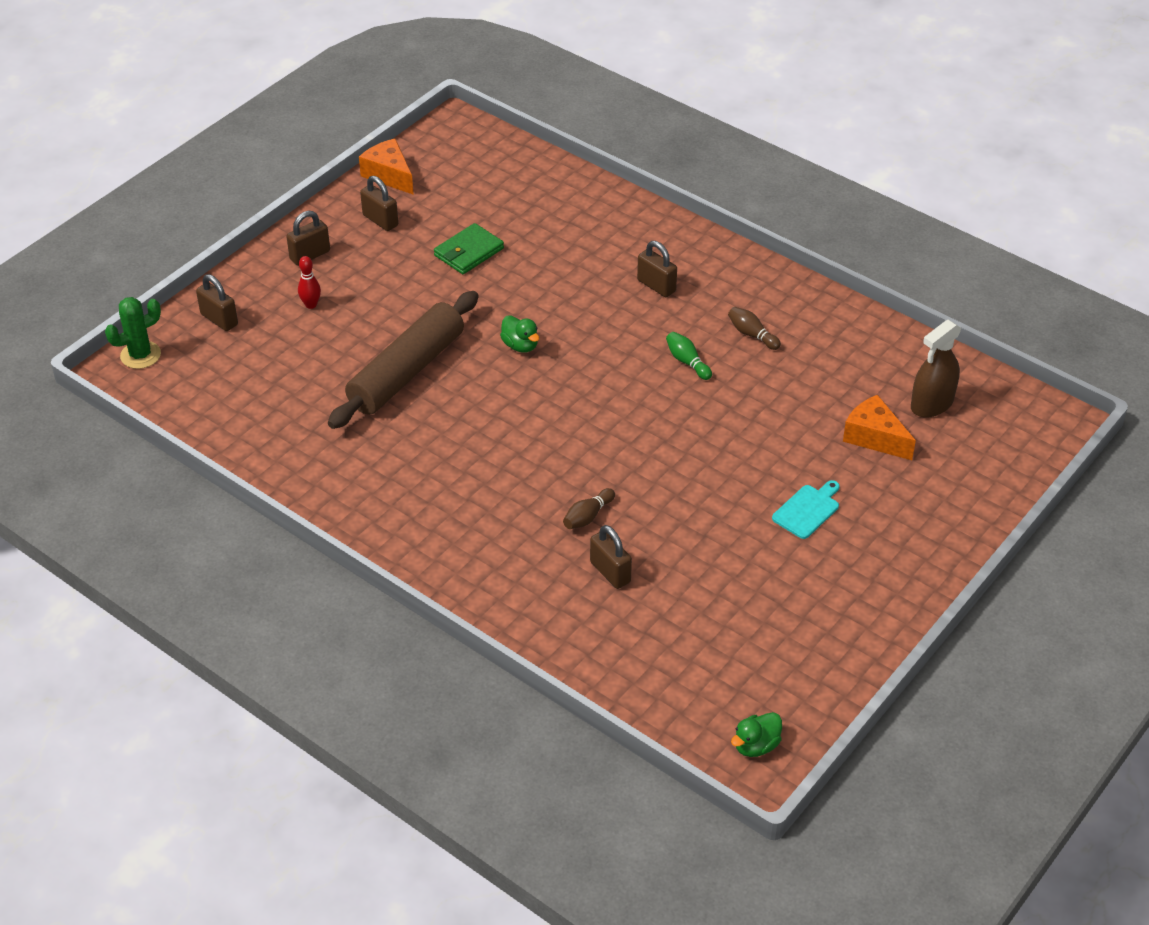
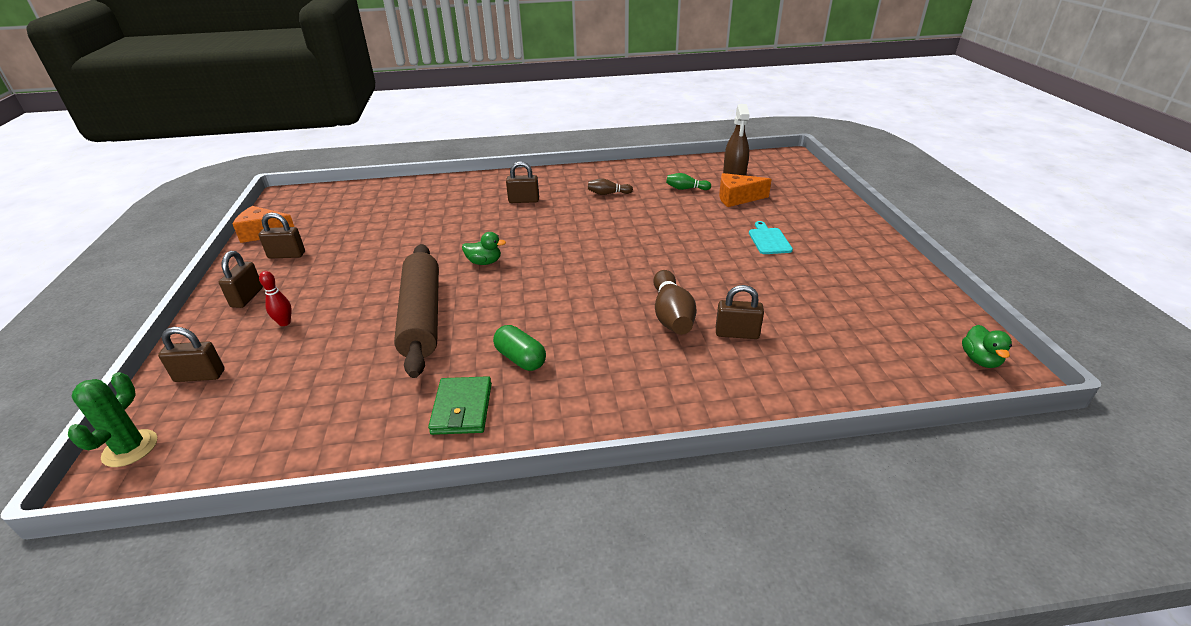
camera: 45 degrees left, 10 degrees down
green wallet [434,223,504,274] -> green wallet moved to [428,376,492,435]
brown bowling pin [563,488,615,529] -> brown bowling pin [653,270,697,335], size x1.77
green bowling pin [666,332,712,380] -> green bowling pin moved to [666,173,711,190]
none -> green capsule [493,325,546,371]

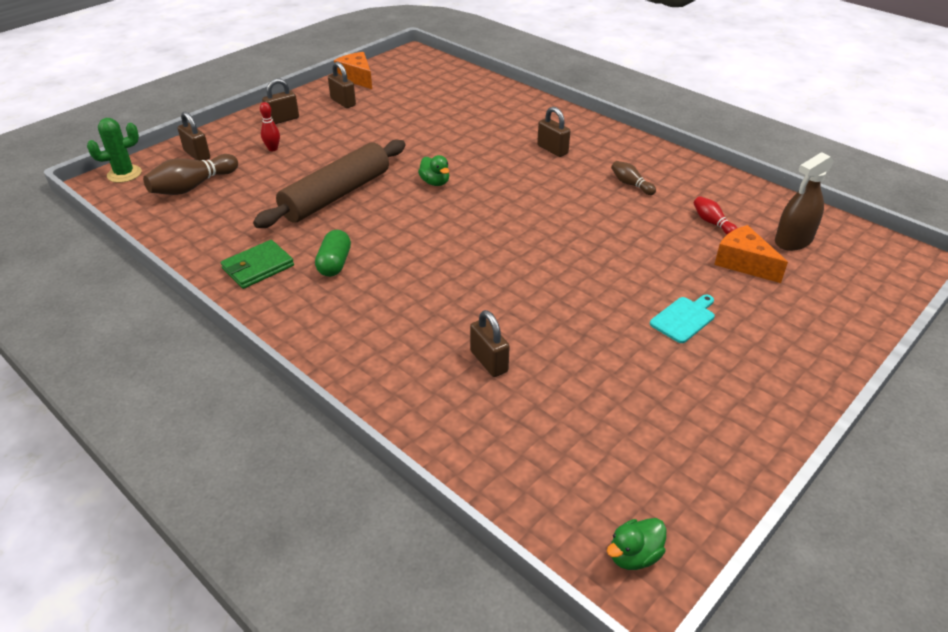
camera: 50 degrees right, 5 degrees up
brown bowling pin [653,270,697,335] -> brown bowling pin moved to [143,154,238,195]
green bowling pin [666,173,711,190] -> red bowling pin [694,196,737,235]

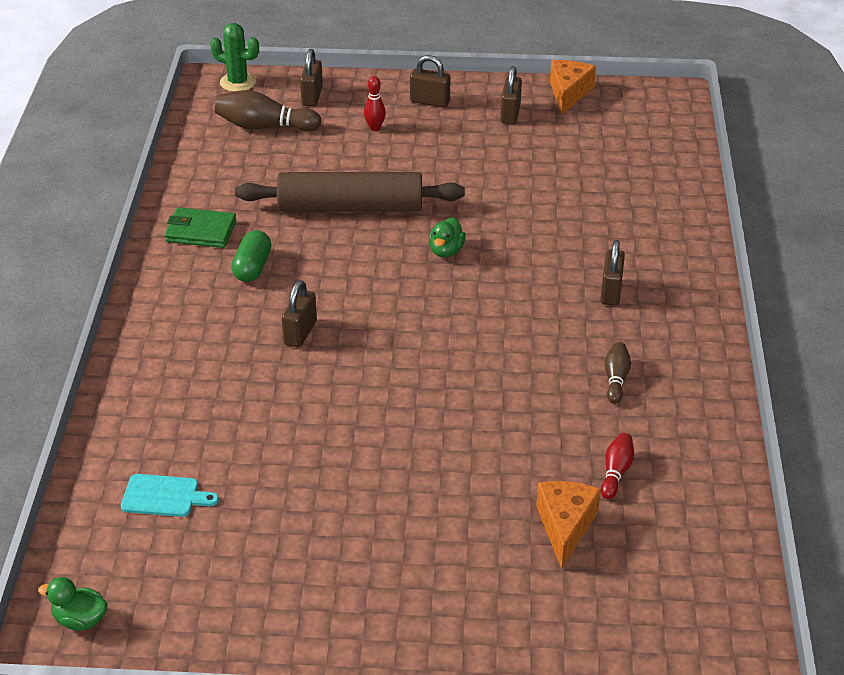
camera: 50 degrees right, 0 degrees up
green capsule [315,230,351,277] -> green capsule turned 45 degrees counterclockwise [231,230,272,282]
brown padlock [470,310,510,377] -> brown padlock moved to [282,280,317,348]
turquoise cutting board [650,295,715,343] -> turquoise cutting board moved to [121,474,219,517]
brown spray bottle [775,152,834,251] -> none

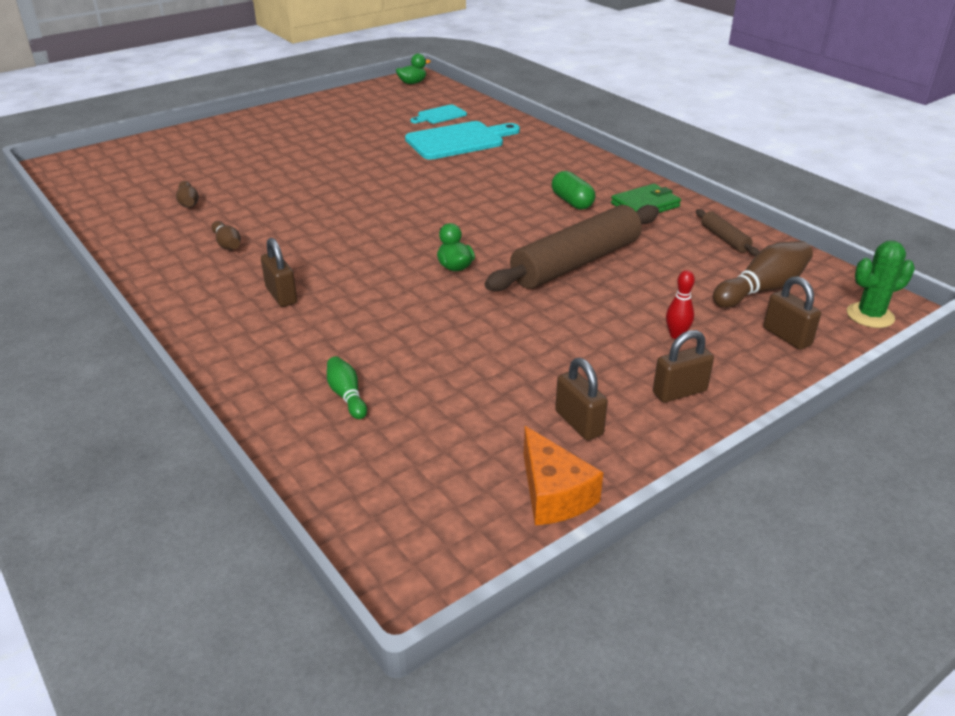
camera: 140 degrees right, 5 degrees down
brown padlock [282,280,317,348] -> none
orange cheese [536,481,601,569] -> none
red bowling pin [601,433,634,499] -> brown bowling pin [176,181,199,208]
none -> green bowling pin [327,356,367,419]
none -> turquoise cutting board [405,121,520,160]
none -> brown rolling pin [696,209,759,256]

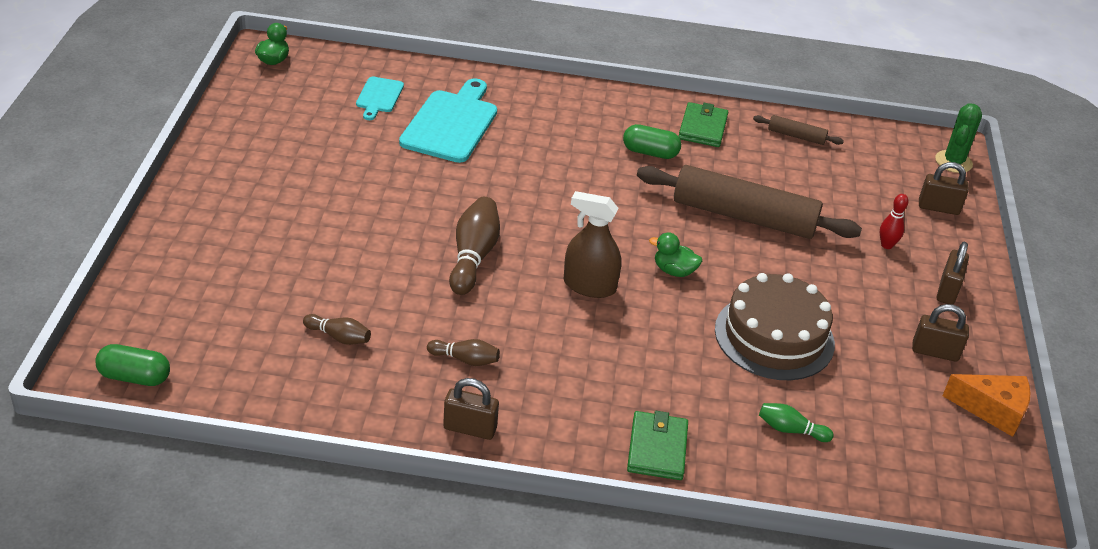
camera: 50 degrees left, 5 degrees up
brown padlock [261,238,297,307] -> brown padlock moved to [443,378,499,440]
brown rolling pin [485,205,659,291] -> brown rolling pin turned 75 degrees counterclockwise [637,165,862,239]
brown bowling pin [713,241,813,308] -> brown bowling pin moved to [449,197,500,295]
none -> green capsule [95,344,170,386]
none -> brown spray bottle [564,191,622,298]
none -> green wallet [627,411,688,480]
none -> brown cake [715,273,835,380]

